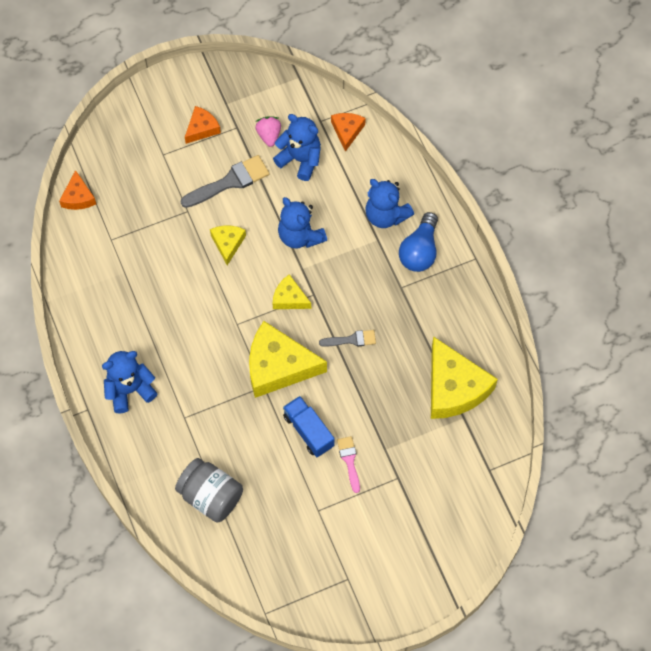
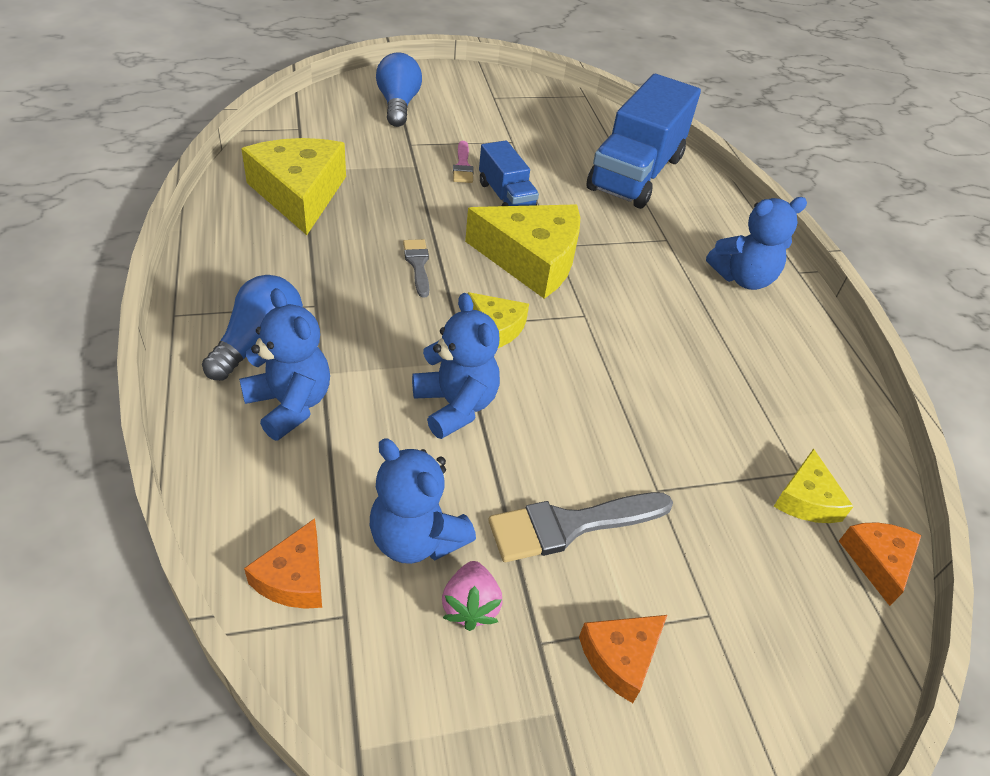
camera: 175 degrees left, 20 degrees down
grey jar [175,458,243,523] -> blue truck [587,74,701,209]
yellow cheese [210,226,246,265] -> yellow cheese moved to [773,448,854,523]
grey brush [319,330,376,347] -> grey brush turned 75 degrees clockwise [403,239,429,297]
none -> blue light bulb [376,52,422,127]

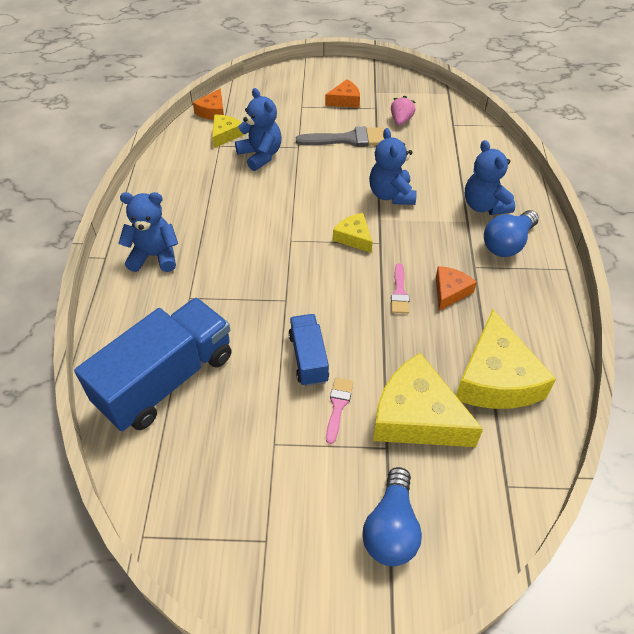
camera: 160 degrees left, 5 degrees up
orange cheese [244,518,322,609] -> orange cheese moved to [436,266,477,311]
blue teddy bear [370,438,476,564] -> blue teddy bear moved to [235,88,282,171]
grey brush [403,239,429,297] -> pink brush [391,263,409,314]
yellow cheese [465,204,580,299] -> yellow cheese moved to [373,353,483,447]

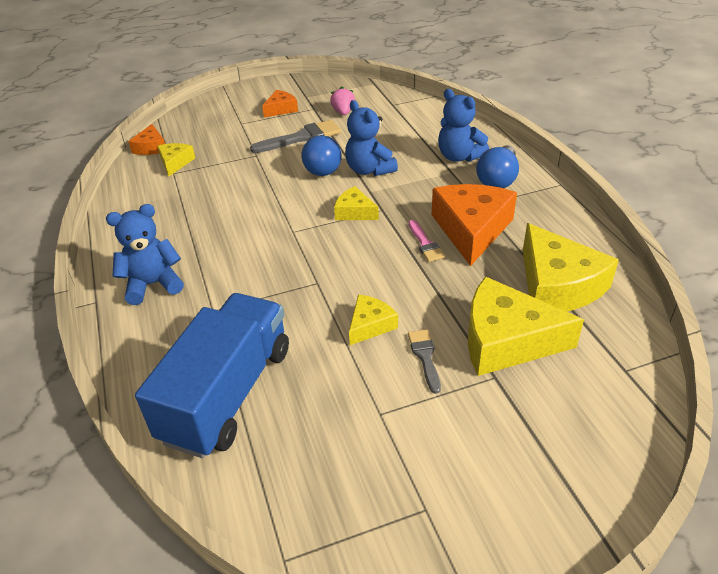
camera: 20 degrees left, 10 degrees down
blue teddy bear [235,88,282,171] -> none
blue truck [289,314,329,386] -> yellow cheese [349,294,398,345]
pink brush [326,378,353,444] -> grey brush [408,329,441,394]
blue light bulb [362,467,422,566] -> blue light bulb moved to [301,134,342,176]
orange cheese [436,266,477,311] -> orange cheese [432,184,517,266], size x1.96

